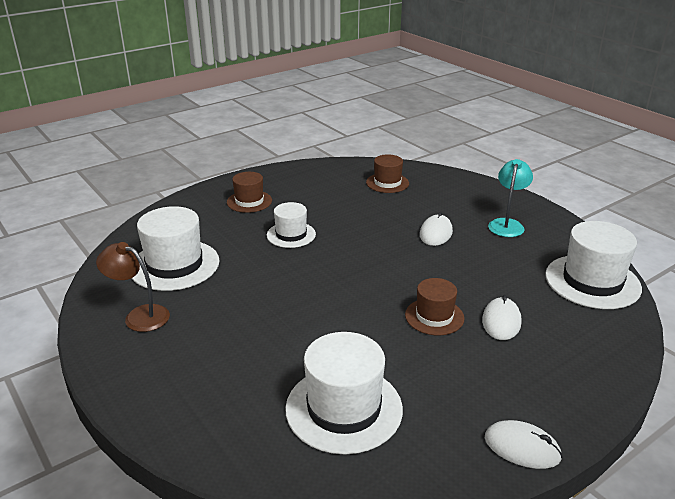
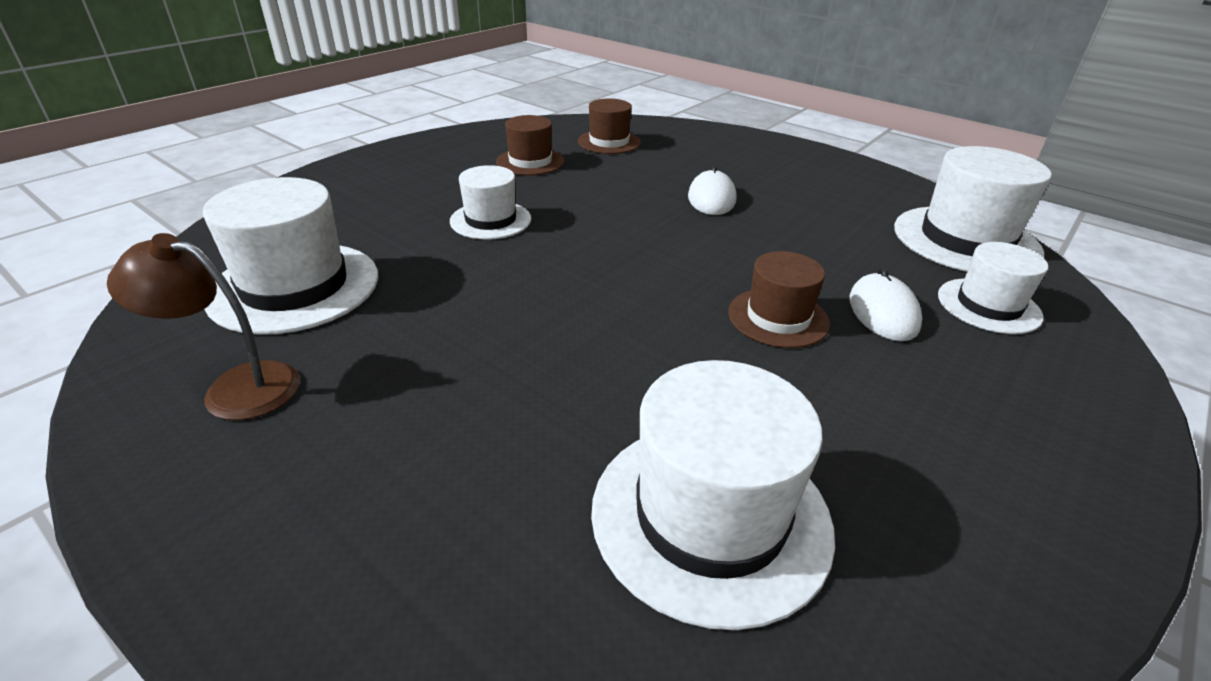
camera: 15 degrees left, 5 degrees up
brown hat [227,172,272,213] -> brown hat moved to [496,115,564,175]
white mouse [485,420,562,469] -> none
turquoise lamp [488,159,533,237] -> none
none -> white hat [938,242,1048,334]

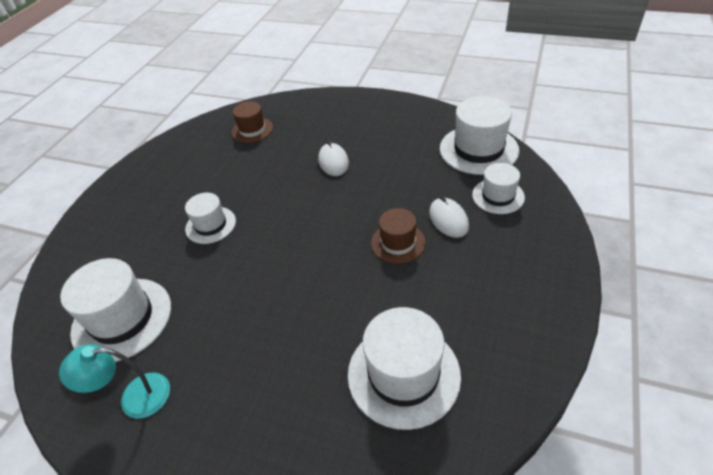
camera: 15 degrees left, 10 degrees up
brown lamp [107,233,300,420] -> turquoise lamp [59,344,170,419]
brown hat [496,115,564,175] -> none

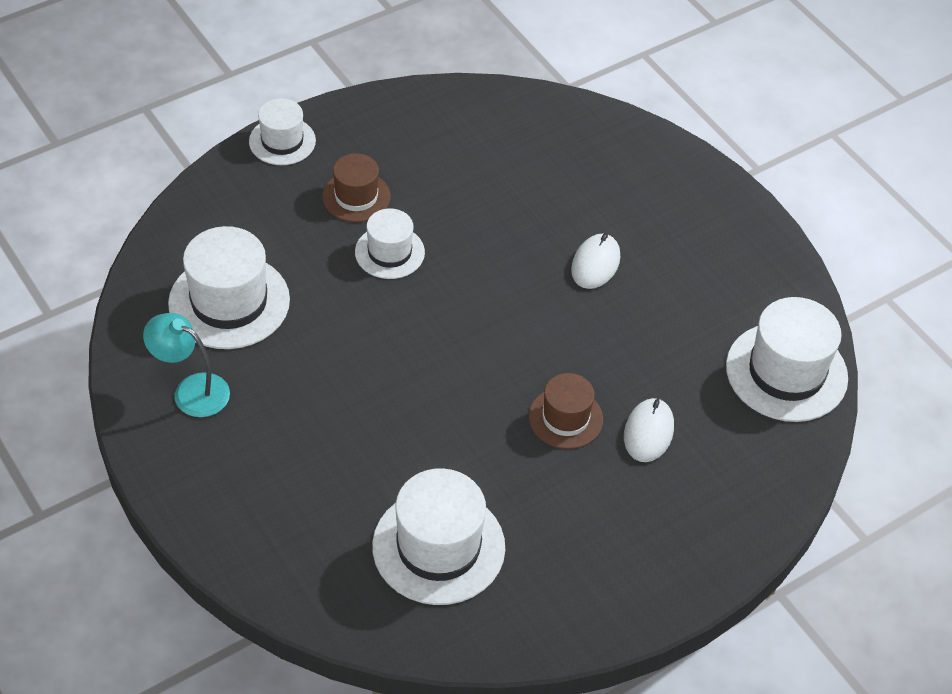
camera: 30 degrees right, 5 degrees up
brown hat [231,102,273,143] -> brown hat moved to [322,153,391,222]
white hat [472,163,525,214] -> white hat moved to [249,98,316,165]

